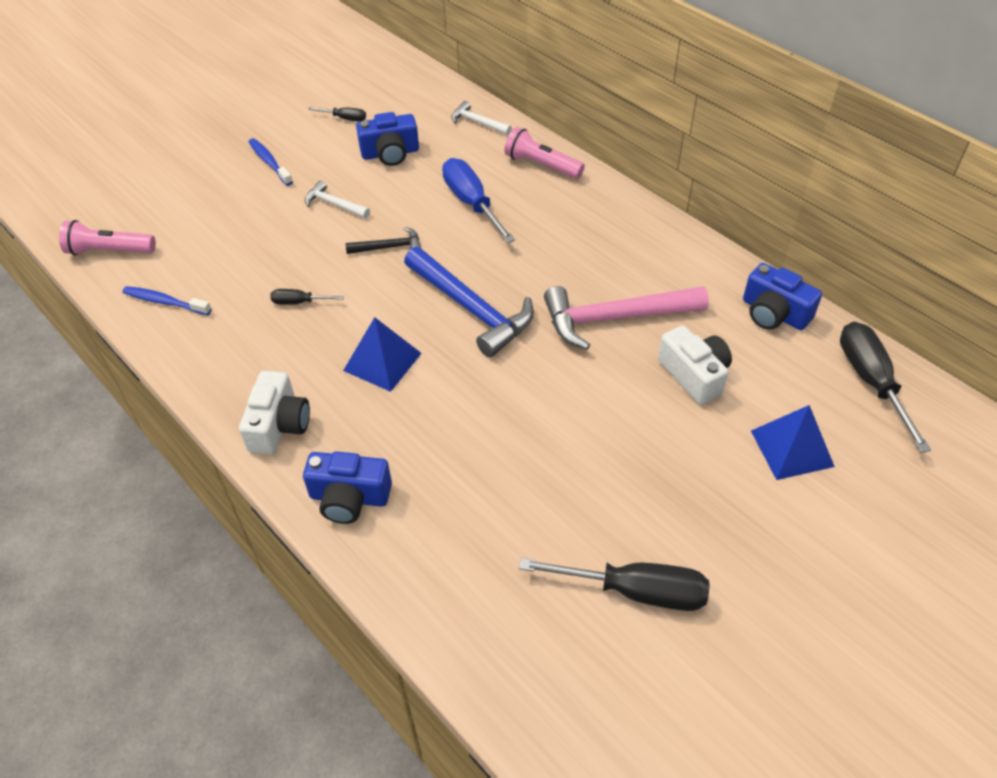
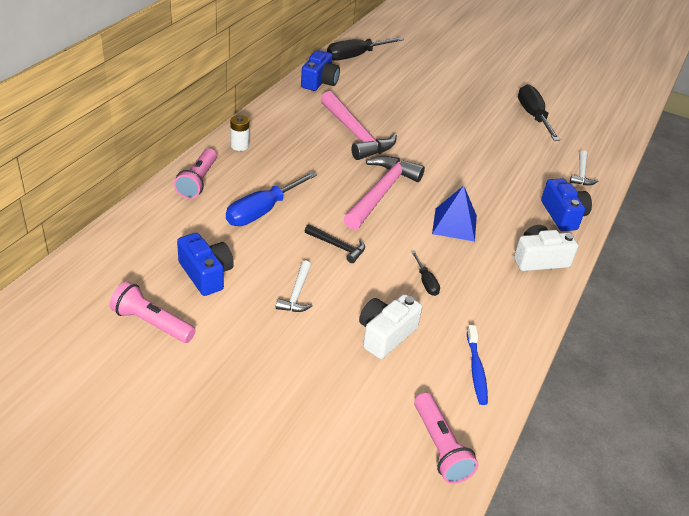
camera: 115 degrees left, 10 degrees down
blue toothbrush [249,138,293,186] -> none
black screwdriver [308,107,366,122] -> pink flashlight [110,281,196,343]
black hammer [345,227,421,254] -> black hammer turned 150 degrees clockwise [305,224,365,263]
blue hammer [404,247,534,357] -> pink hammer [344,156,425,230]
white hammer [451,101,512,135] -> white hammer moved to [570,150,599,185]
white camera [658,325,732,405] -> white camera moved to [359,294,422,359]
blue pyramid [751,405,835,480] -> none
none -> white battery [230,115,249,151]

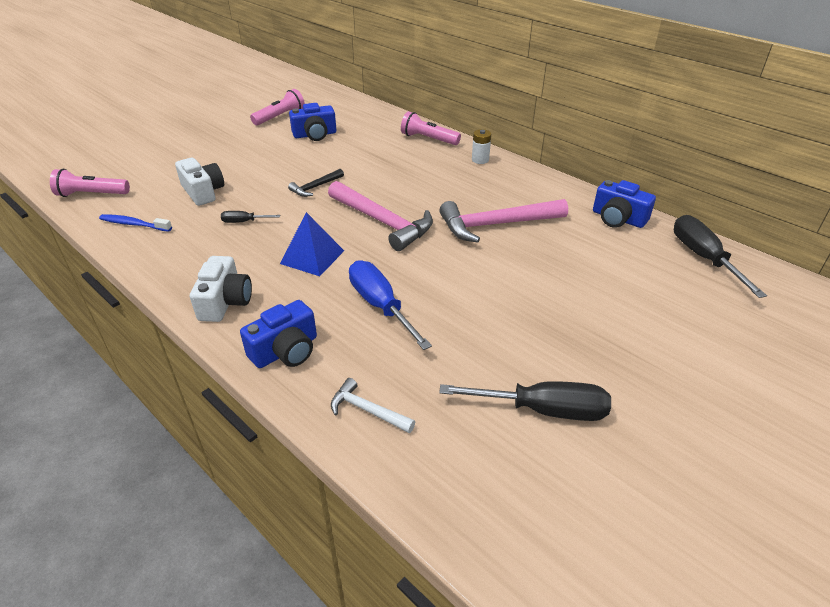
camera: 110 degrees right, 0 degrees up
blue screwdriver [226,172,317,226] -> blue screwdriver moved to [349,260,432,350]
white hammer [276,260,313,312] -> none
blue camera [541,178,592,231] -> blue camera turned 45 degrees counterclockwise [240,300,317,368]

